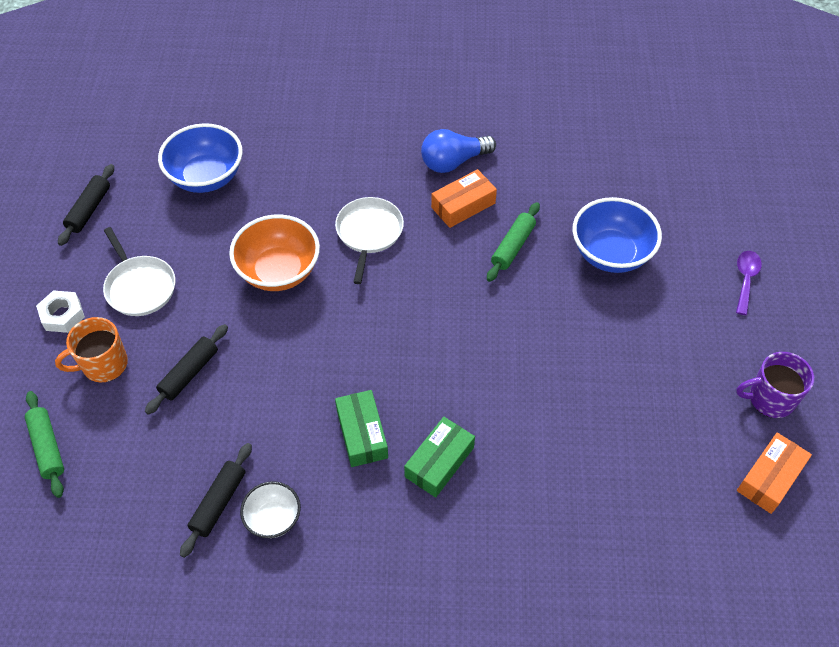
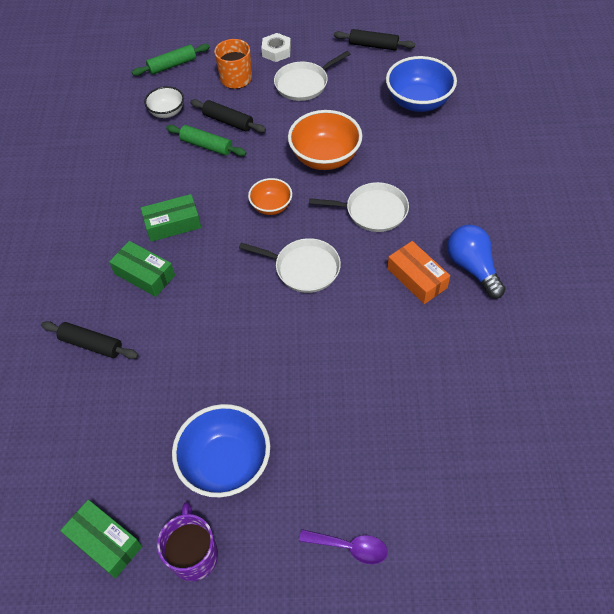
camera: 90 degrees right, 0 degrees up
black rolling pin [180,443,252,558] -> black rolling pin moved to [41,321,139,359]
white bowl [240,481,301,538] -> white bowl moved to [144,86,184,118]
green rolling pin [487,202,540,282] -> green rolling pin moved to [166,125,246,156]
blue bowl [573,197,662,273] -> blue bowl moved to [172,404,270,497]
orange box [737,432,812,514] -> green box [60,500,142,579]
none -> white pan [239,238,341,293]
none -> orange bowl [248,178,292,215]

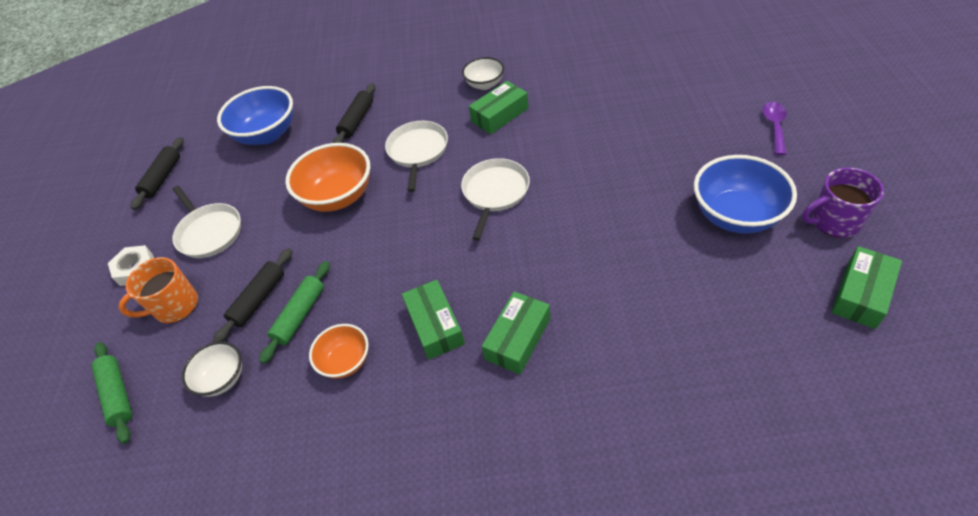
camera: 90 degrees left, 5 degrees down
black rolling pin [41,321,139,359] -> black rolling pin moved to [333,83,375,143]
orange bowl [248,178,292,215] -> orange bowl moved to [309,324,369,379]
orange box [387,241,450,304] -> green box [469,81,528,134]
blue light bulb [447,225,506,299] -> white bowl [462,57,504,90]

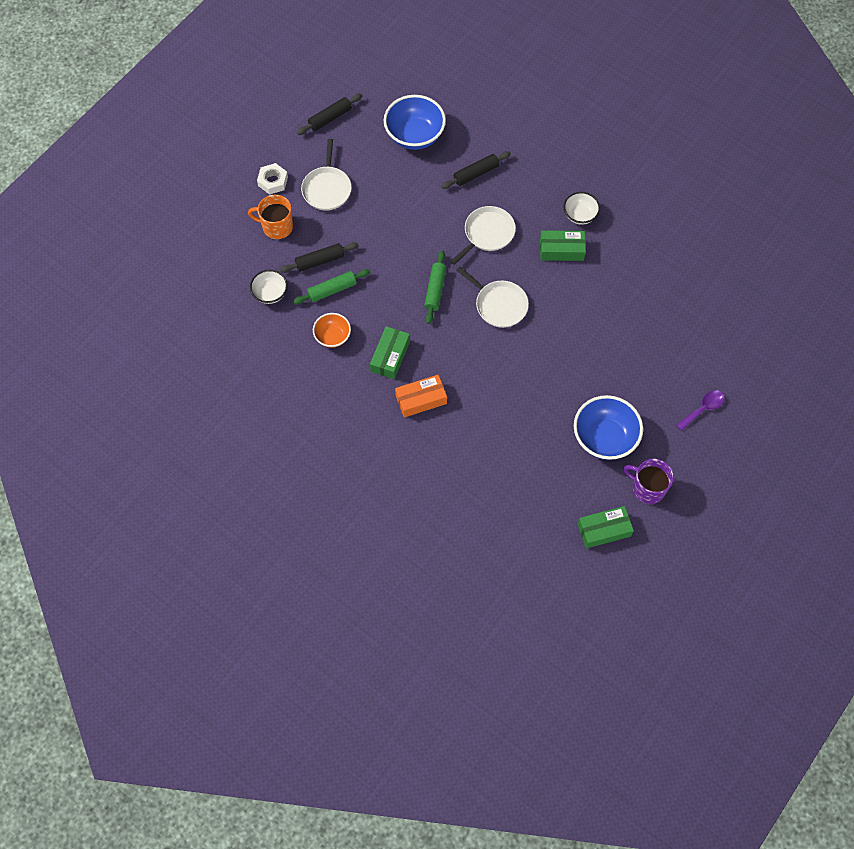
camera: 35 degrees right, 15 degrees up
green rolling pin [91,342,132,444] -> green rolling pin moved to [424,250,447,324]
orange bowl [285,143,370,212] -> none
white pan [461,158,530,241] -> white pan turned 75 degrees clockwise [456,267,529,328]
green box [482,291,550,375] -> orange box [395,375,447,417]

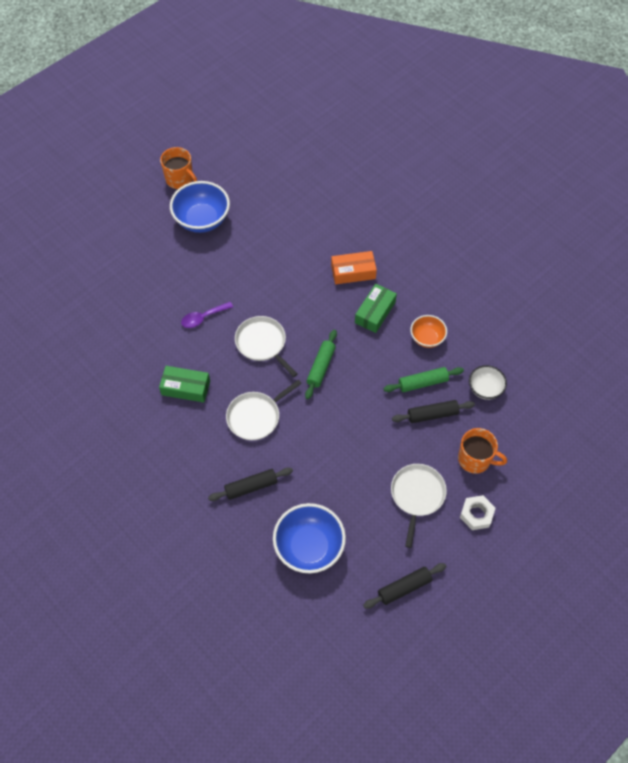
camera: 170 degrees left, 5 degrees down
white bowl [564,192,600,225] -> none
green box [578,506,634,549] -> none
purple mug [623,459,674,504] -> orange mug [160,147,197,189]
purple spoon [676,390,725,431] -> purple spoon moved to [181,302,233,328]

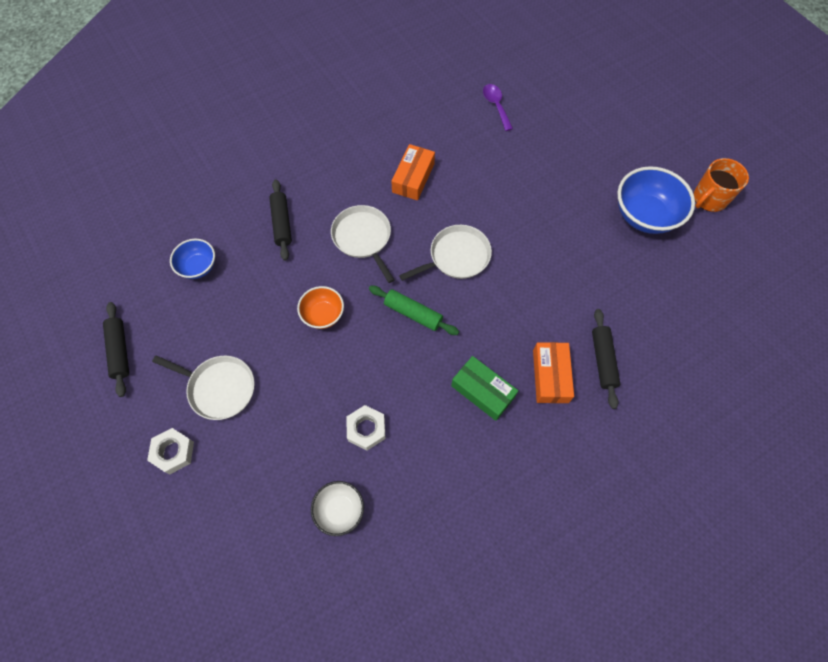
camera: 100 degrees right, 5 degrees up
green box [159,366,210,403] -> orange box [391,144,435,200]
purple spoon [181,302,233,328] -> purple spoon moved to [483,84,513,131]
blue bowl [273,503,346,573] -> blue bowl [170,239,215,279], size x0.58
green rolling pin [383,367,464,392] -> white nut [346,405,386,451]
black rolling pin [392,400,475,423] -> black rolling pin moved to [592,309,620,409]
orange bowl [410,315,447,348] -> orange bowl moved to [297,286,344,329]
orange mug [458,428,507,474] -> none

